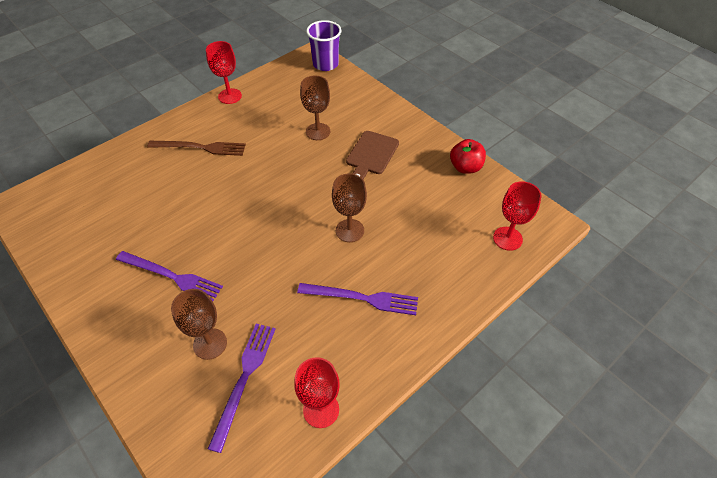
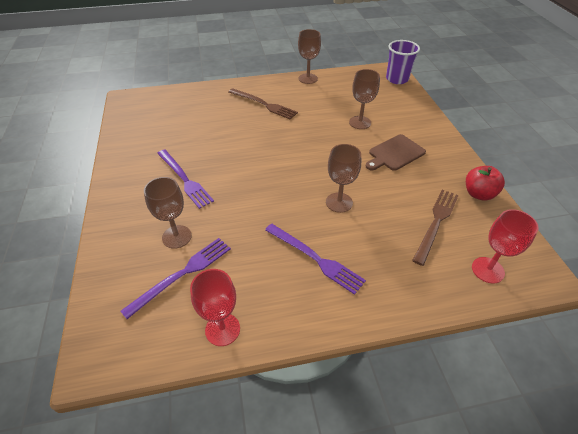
camera: 30 degrees right, 5 degrees down
red goblet [206,41,242,104] -> brown goblet [298,29,321,84]
none -> brown fork [412,189,459,266]

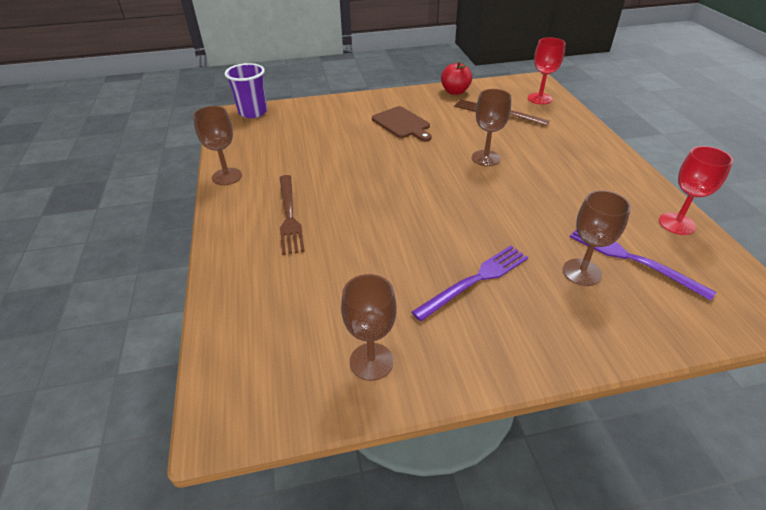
camera: 90 degrees left, 5 degrees down
brown fork [228,88,298,120] -> brown fork turned 135 degrees clockwise [279,175,305,255]
purple fork [265,224,366,295] -> none
brown goblet [349,69,380,129] -> brown goblet moved to [341,274,397,381]

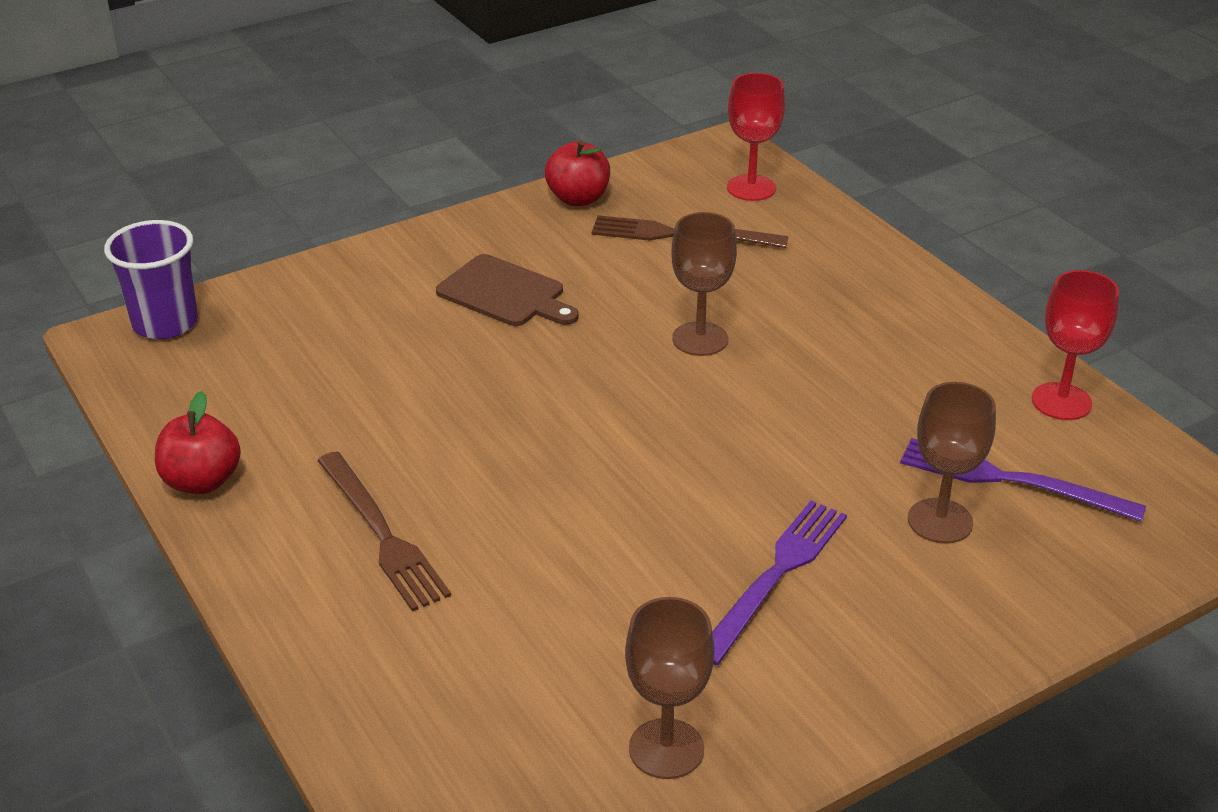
camera: 20 degrees left, 5 degrees down
brown goblet [193,106,242,185] -> red apple [155,391,241,494]

